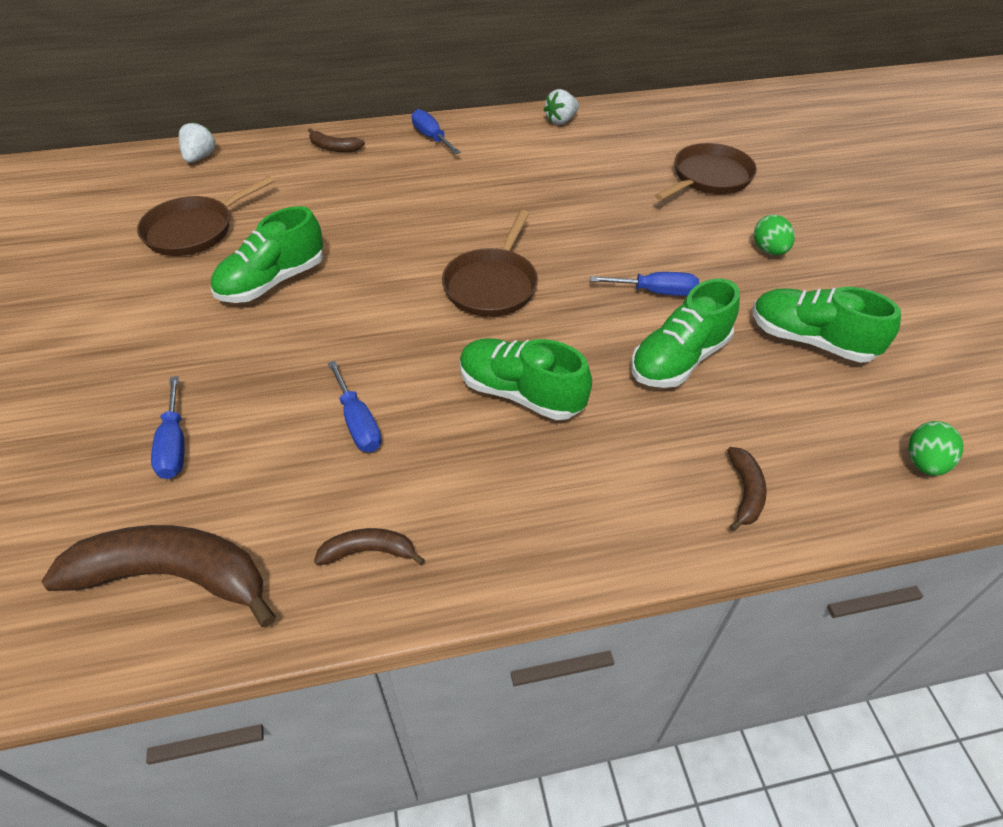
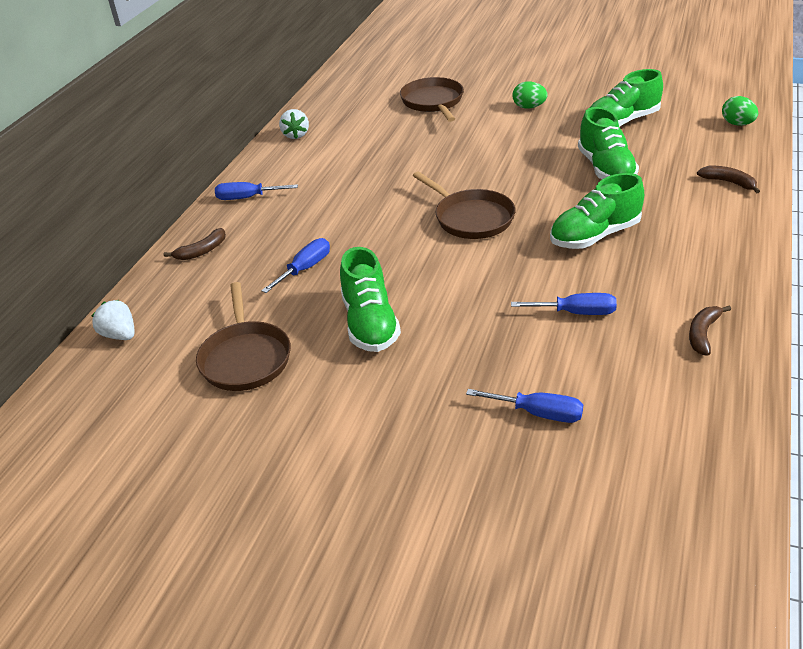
camera: 55 degrees left, 10 degrees down
brown banana [42,525,276,627] -> none
blue screwdriver [590,272,699,296] -> blue screwdriver moved to [261,238,330,293]

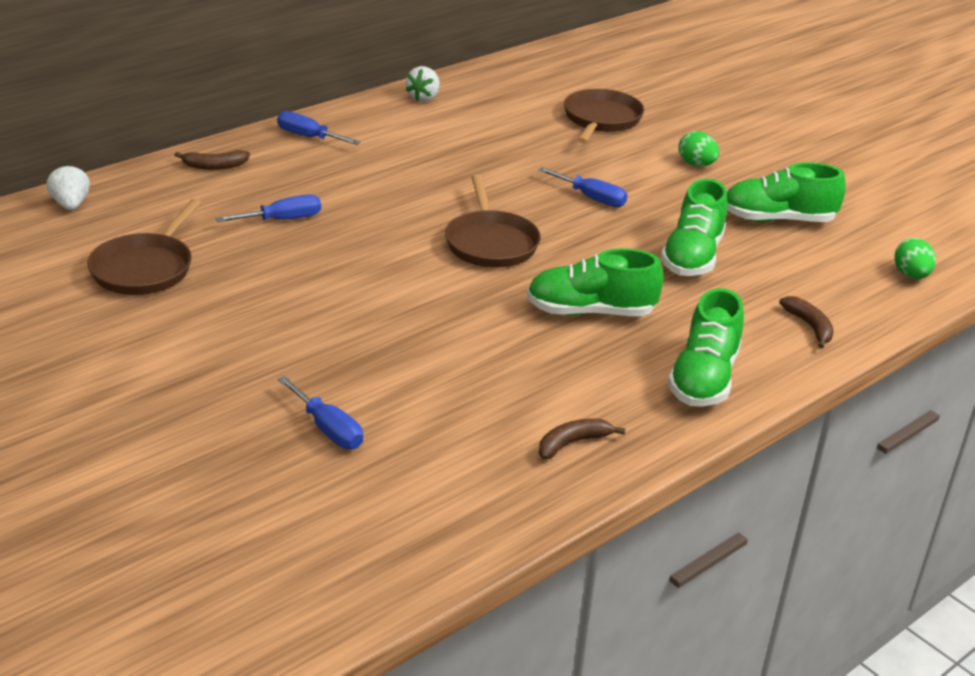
camera: 25 degrees right, 5 degrees down
green shoe [340,247,401,352] -> green shoe moved to [668,288,744,407]
blue screwdriver [511,293,617,315] -> blue screwdriver moved to [538,167,627,207]

